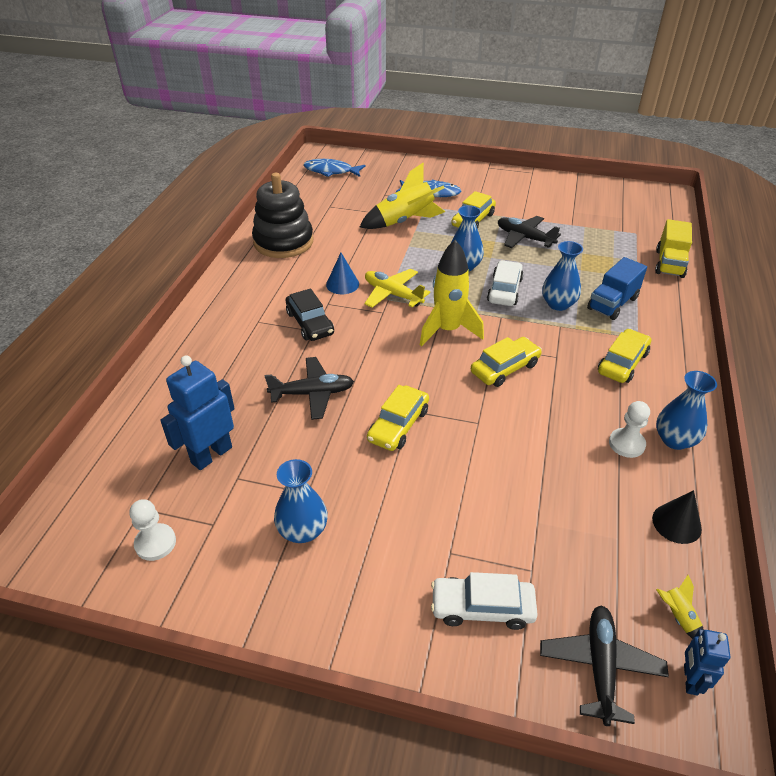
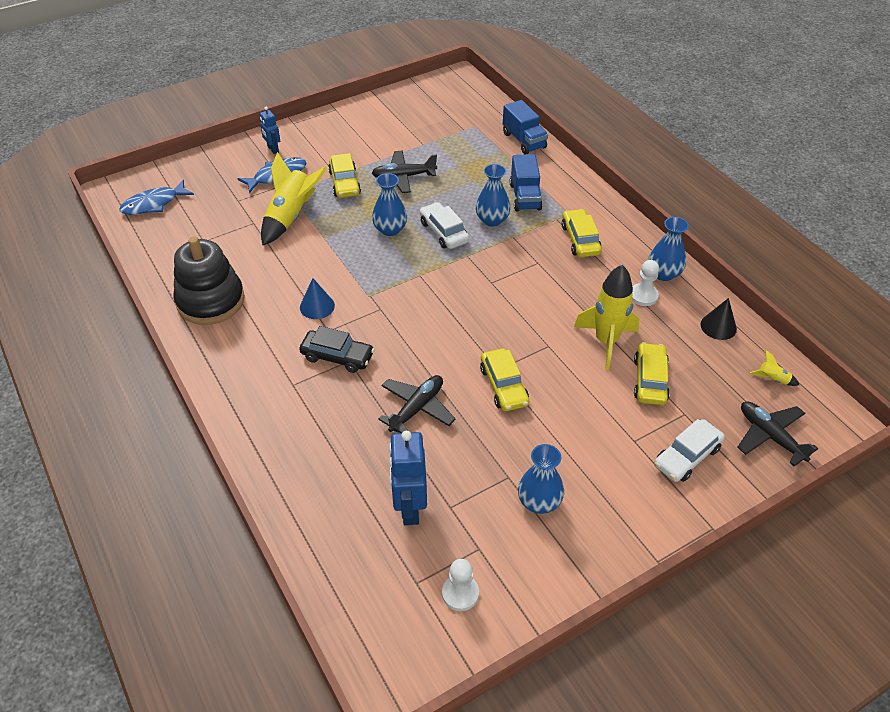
camera: 45 degrees left, 5 degrees up
yellow plane [364,269,430,308] -> none
yellow rocket [420,240,484,346] -> yellow rocket moved to [574,265,640,370]
yellow car [471,337,542,387] -> yellow car moved to [634,342,670,405]
yellow truck [655,219,692,278] -> blue truck [503,100,548,155]
blue robot [684,629,730,696] -> blue robot moved to [260,107,280,154]

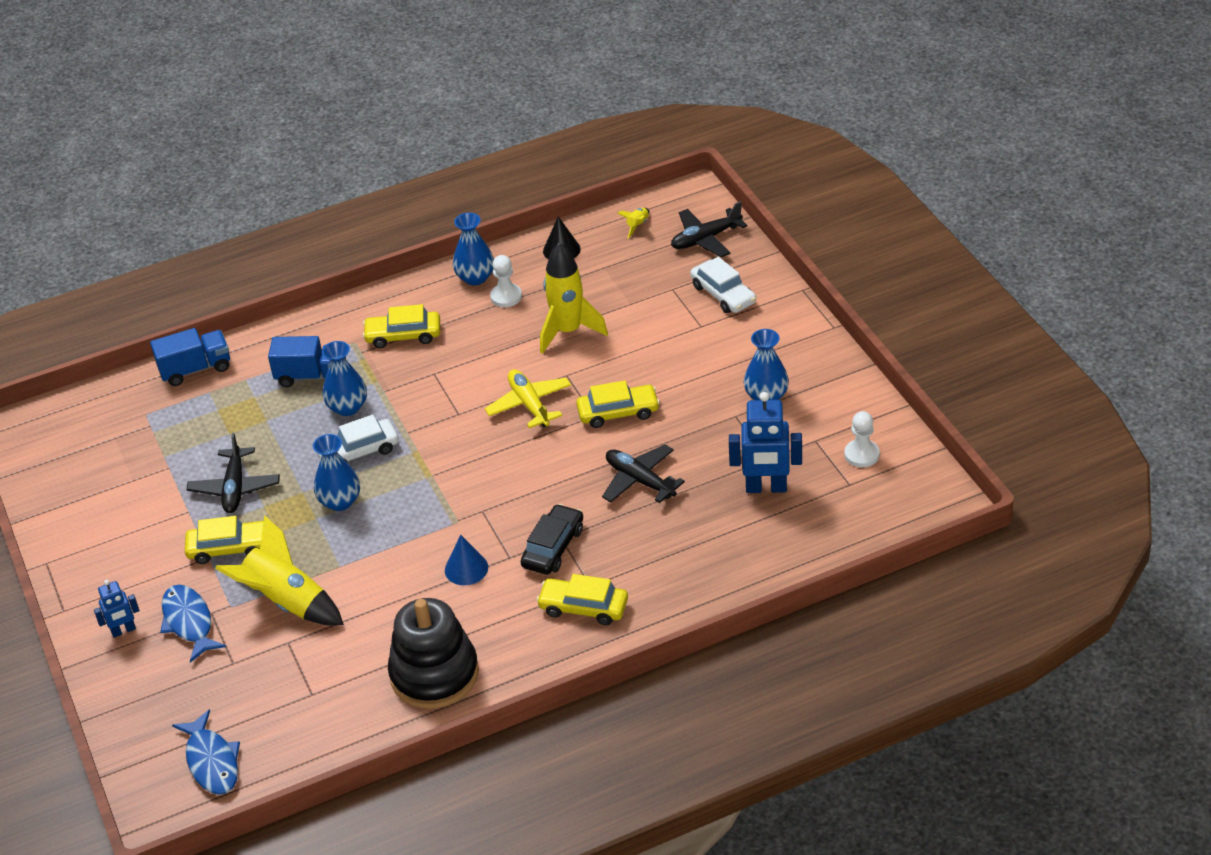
camera: 80 degrees left, 5 degrees down
yellow car [634,342,670,405] -> yellow car moved to [536,574,628,625]
none -> yellow plane [485,369,571,428]

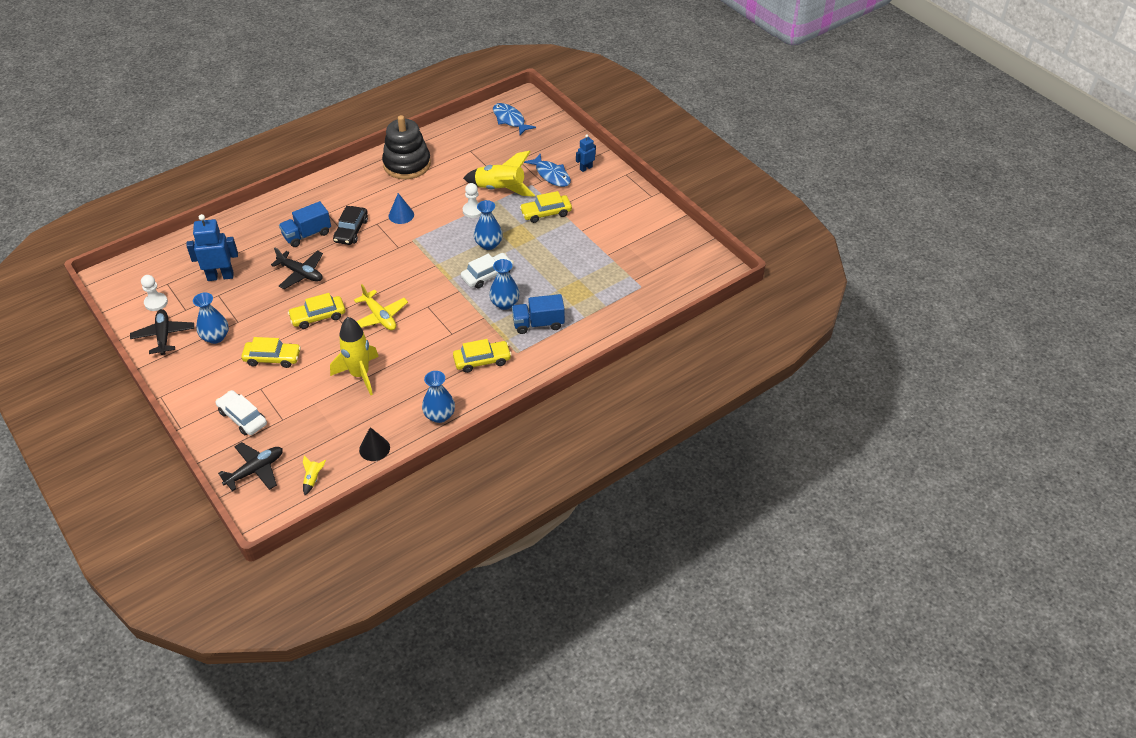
camera: 165 degrees right, 5 degrees up
blue truck [150,328,230,386] -> blue truck moved to [279,201,331,247]
black plane [187,433,280,513] -> black plane moved to [130,309,194,355]
white pawn [490,255,522,307] -> white pawn moved to [463,183,482,218]
yellow car [536,574,628,625] -> yellow car moved to [241,337,301,368]

